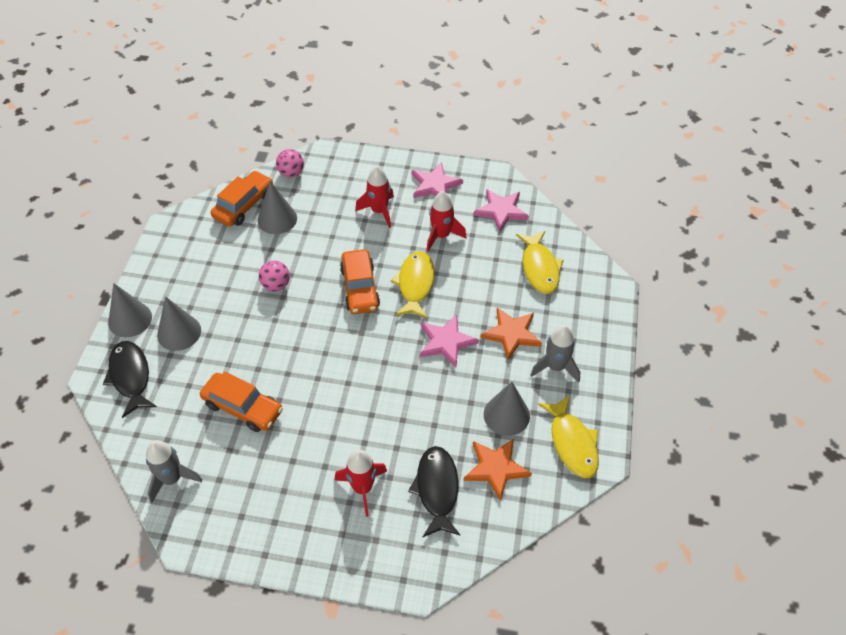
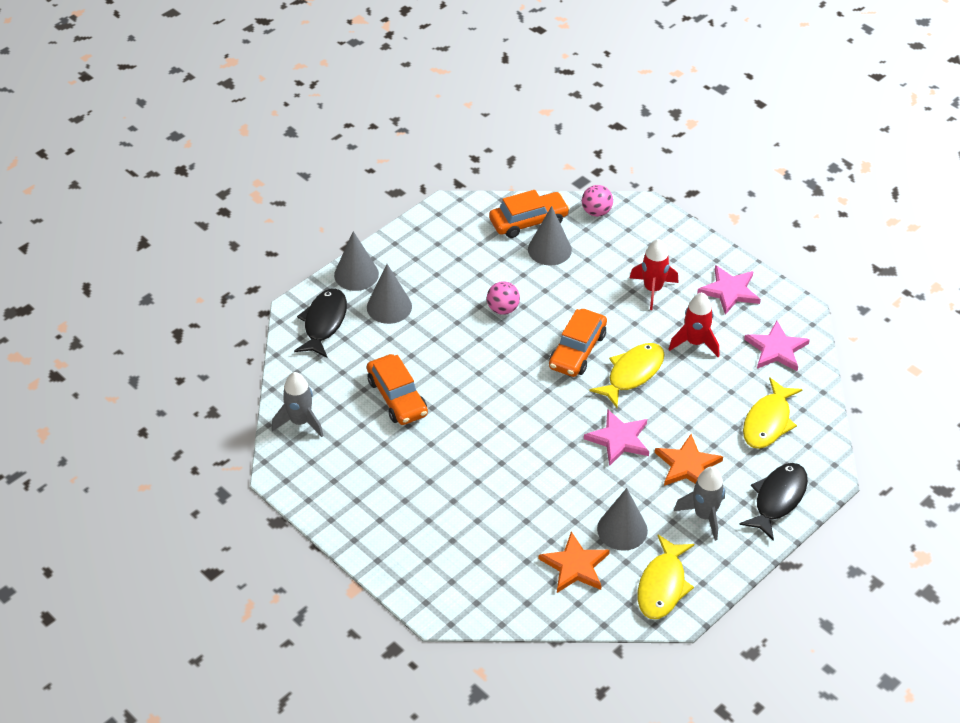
camera: 35 degrees right, 5 degrees down
red rocket [334,449,387,517] -> none
black fish [408,446,460,537] -> black fish moved to [739,463,808,541]

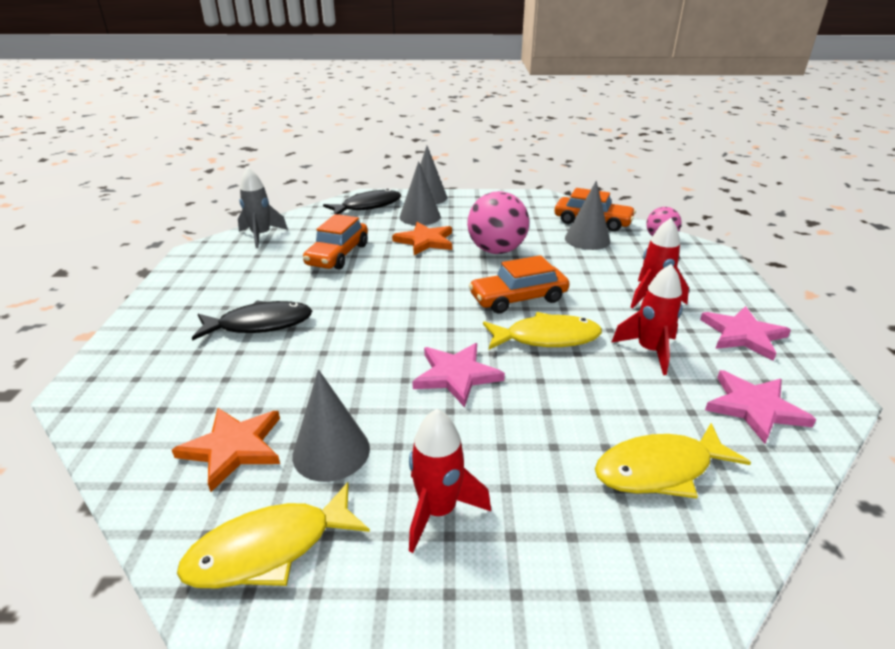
camera: 45 degrees right, 15 degrees down
pink ball [487,281,520,315] -> pink ball [467,191,529,254], size x1.78
orange star [655,434,723,486] -> orange star moved to [392,222,452,255]
grey rocket [674,466,725,541] -> red rocket [409,409,491,553]
black fish [739,463,808,541] -> black fish moved to [192,300,312,341]

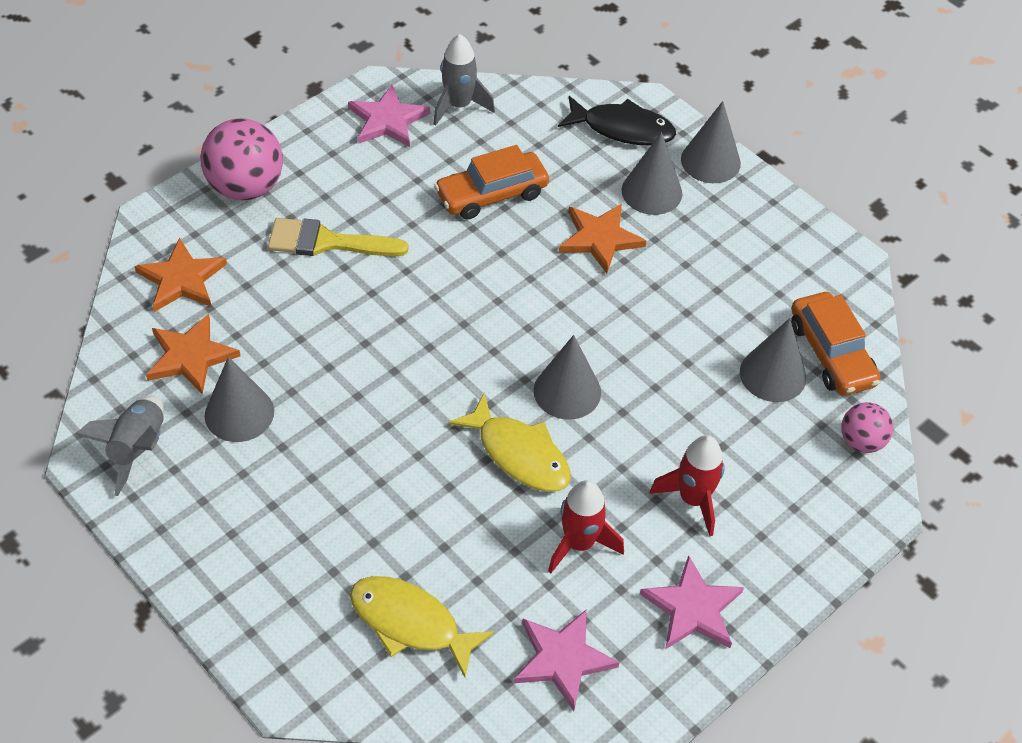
camera: 45 degrees right, 20 degrees up
yellow fish [177,482,370,589] -> grey rocket [75,396,164,496]
black fish [192,300,312,341] -> yellow brush [268,218,409,256]
red rocket [409,409,491,553] -> none
pink star [412,343,505,408] -> pink star moved to [348,84,430,147]
pink ball [467,191,529,254] -> pink ball moved to [201,118,283,201]
orange car [469,255,569,313] -> grey cone [534,335,601,419]
none -> orange star [134,238,227,312]

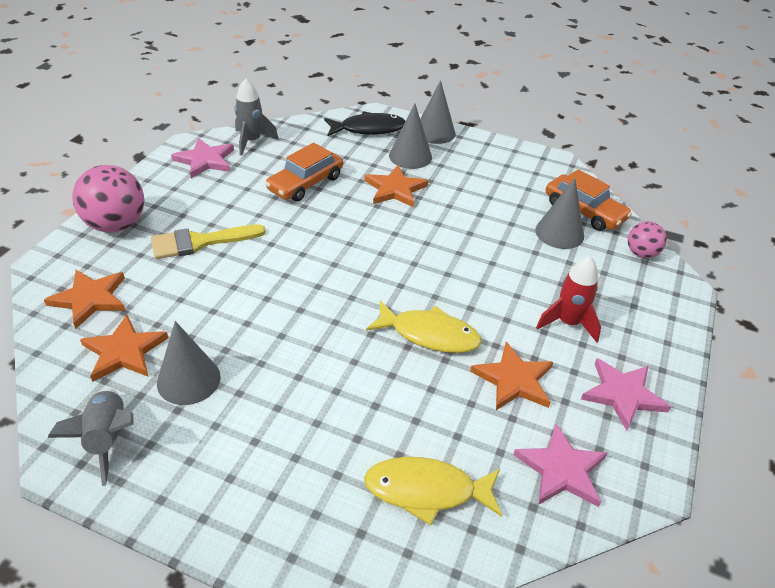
camera: 25 degrees left, 10 degrees down
grey cone [534,335,601,419] -> none
red rocket [548,480,624,573] -> orange star [470,342,553,410]

